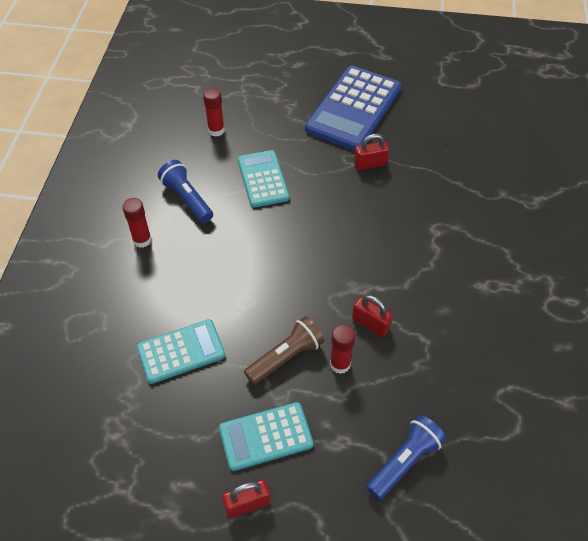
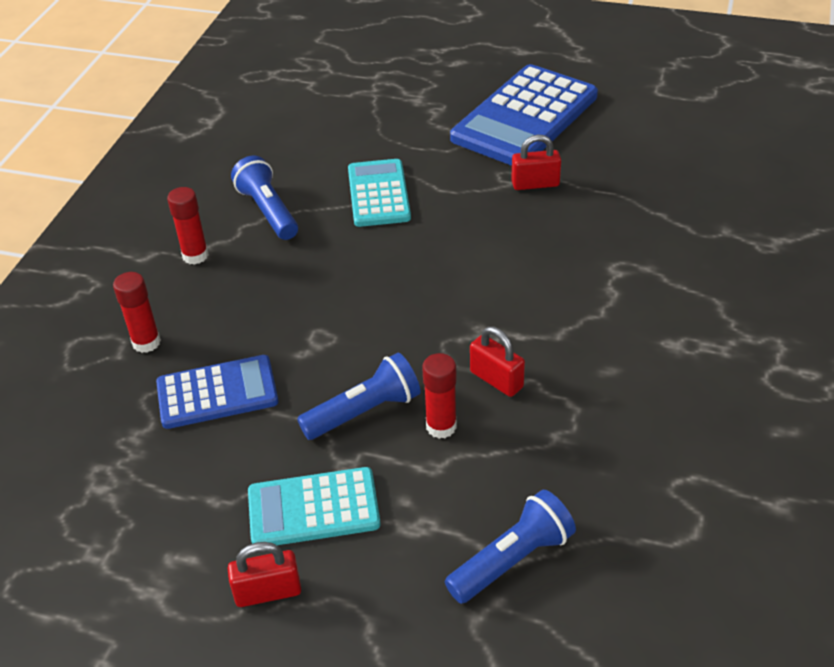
camera: 10 degrees right, 10 degrees down
turquoise calculator [137,319,225,384] -> blue calculator [156,355,279,429]
red glue stick [203,88,225,137] -> red glue stick moved to [113,272,161,353]
brown flashlight [244,316,324,385] -> blue flashlight [297,352,421,440]

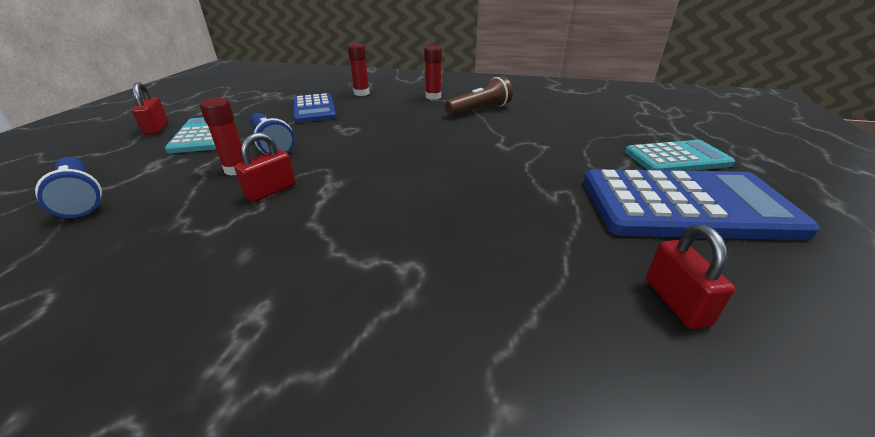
camera: 85 degrees right, 10 degrees down
blue flashlight [231,156,298,240] -> brown flashlight [445,76,513,116]
turquoise calculator [348,159,411,227] -> turquoise calculator moved to [625,140,735,171]
blue calculator [450,64,598,166] -> blue calculator turned 150 degrees clockwise [584,169,820,240]
red padlock [511,134,561,190] -> red padlock moved to [646,225,735,329]

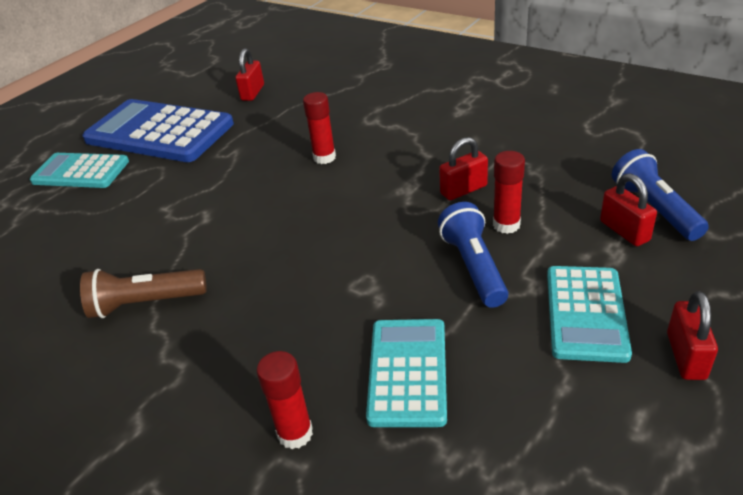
camera: 155 degrees left, 5 degrees up
blue calculator [293,93,336,123] -> turquoise calculator [366,319,447,427]
red glue stick [424,46,442,100] -> red glue stick moved to [303,92,336,164]
none -> red padlock [600,173,657,246]

